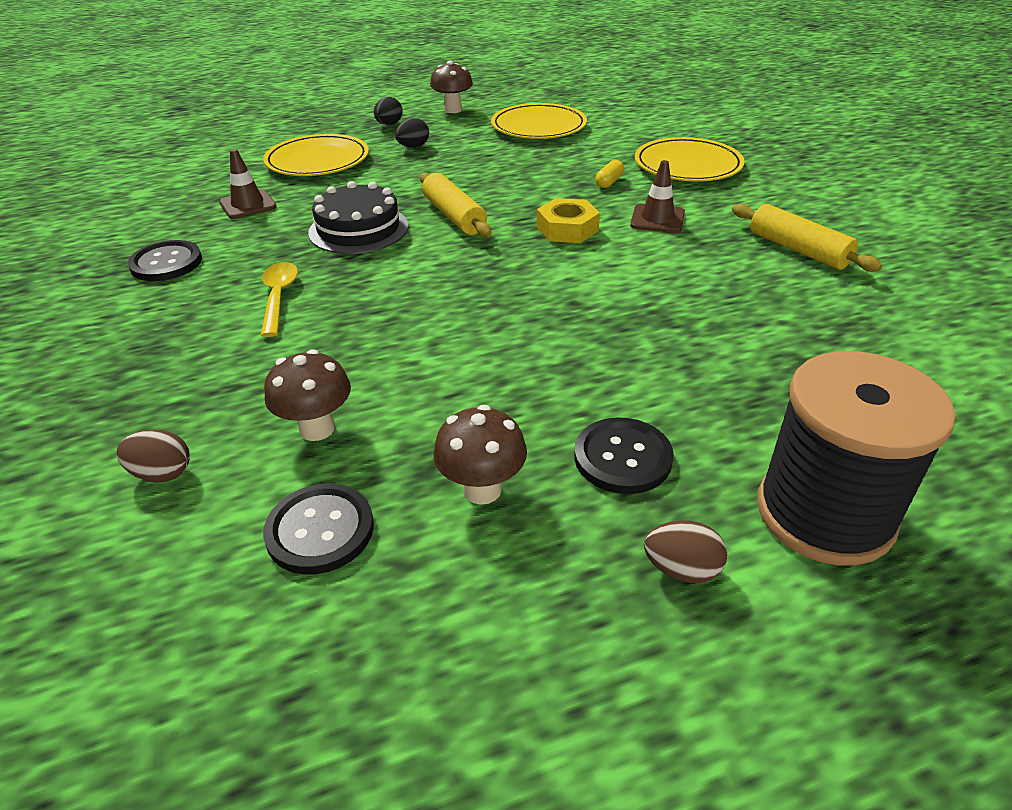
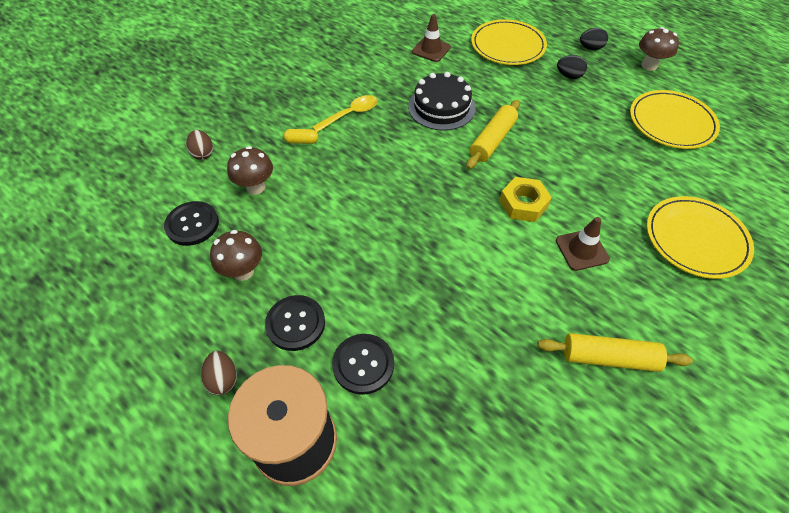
camera: 60 degrees right, 15 degrees up
black button [128,240,202,281] -> black button moved to [332,334,394,395]
yellow capsule [595,160,624,188] -> yellow capsule moved to [283,129,318,144]
yellow rolling pin [732,204,882,272] -> yellow rolling pin turned 75 degrees clockwise [537,333,693,372]

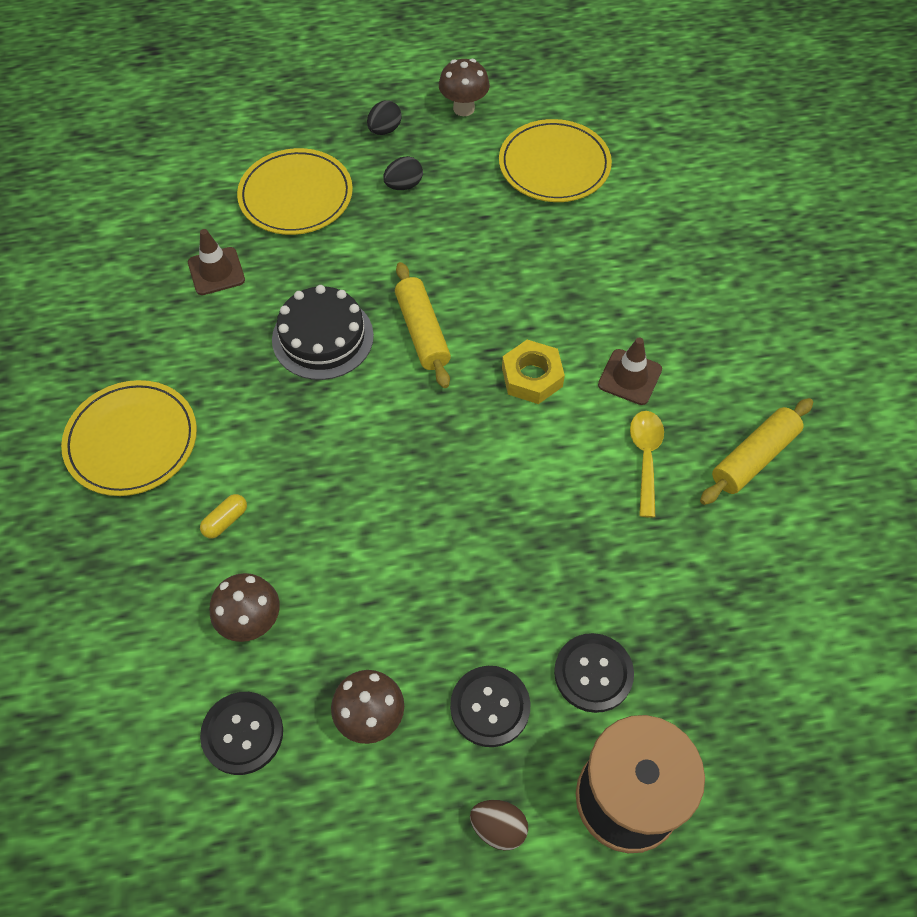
camera: 50 degrees left, 5 degrees up
brown egg [186,130,213,160] -> none
yellow spoon [312,95,378,132] -> yellow spoon moved to [630,411,664,518]
yellow plate [647,196,754,279] -> yellow plate moved to [61,380,197,496]

